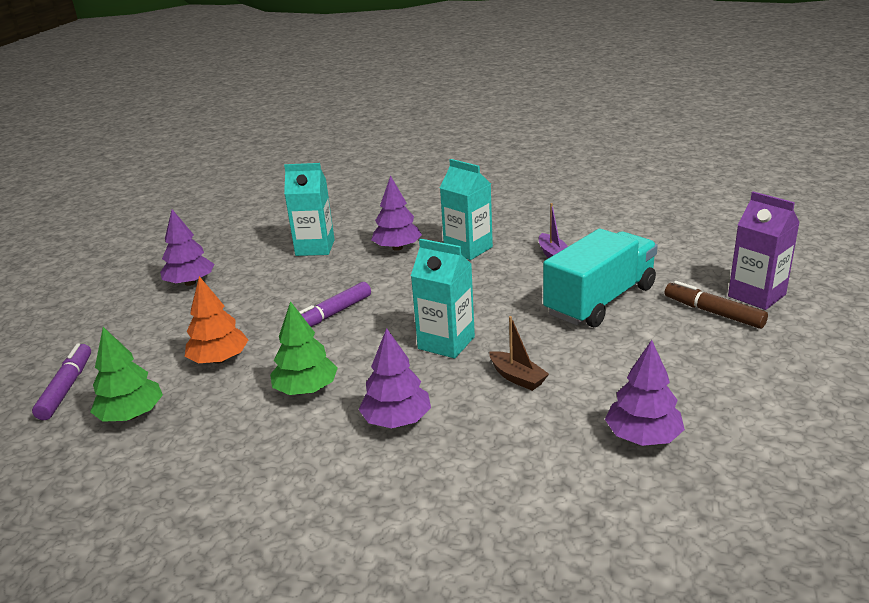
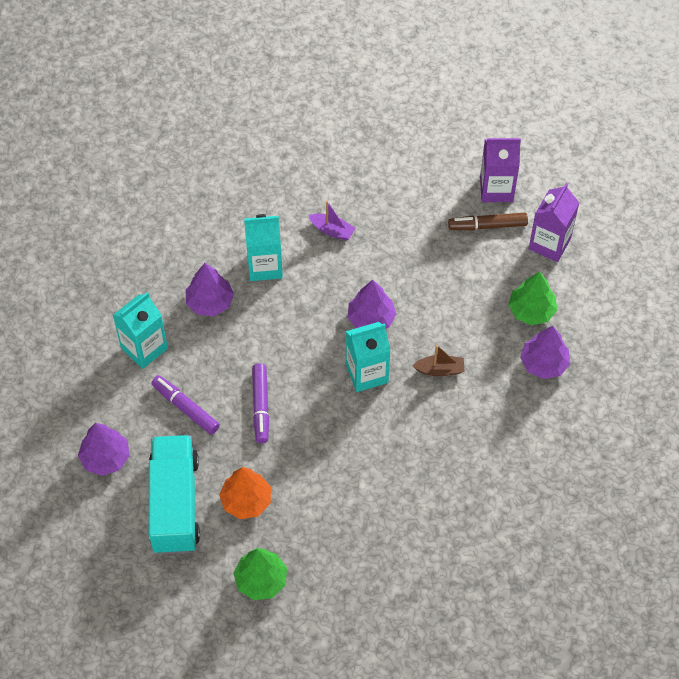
camera: 50 degrees left, 30 degrees up
purple marker [32,343,91,420] -> purple marker moved to [151,375,220,435]
green tree [270,301,338,395] -> green tree moved to [508,271,557,325]
purple tree [358,328,431,428] -> purple tree moved to [347,280,396,329]
turquoise truck [543,229,658,327] -> turquoise truck moved to [149,435,200,554]
none -> purple carton [529,183,579,262]

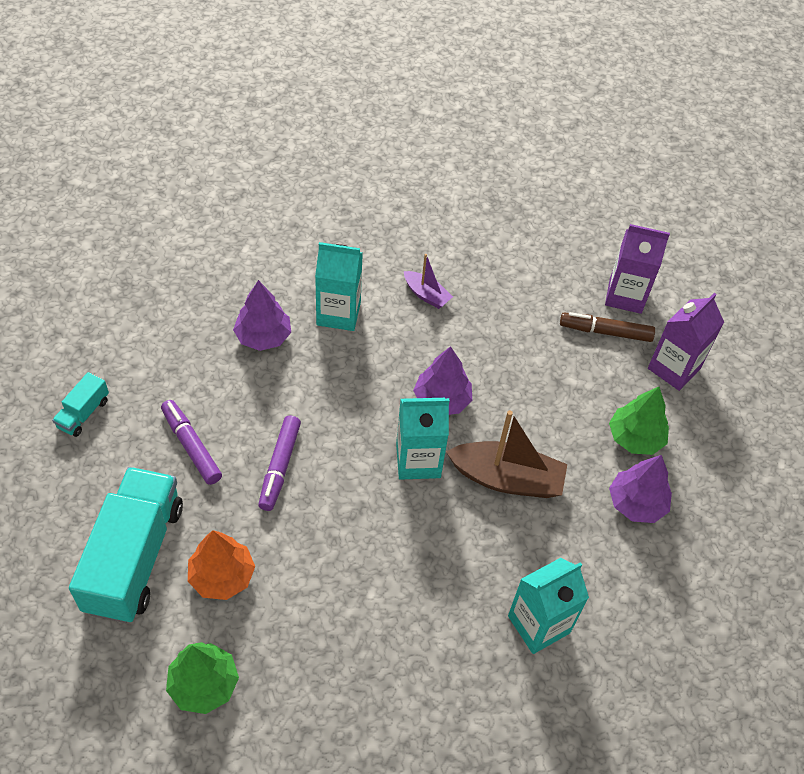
camera: 10 degrees right, 5 degrees down
purple tree [78,423,130,476] -> none
turquoise carton [113,292,168,369] -> turquoise carton moved to [508,558,589,654]
brown boat [412,345,465,376] -> brown boat [446,410,567,498], size x1.86
none -> turquoise truck [52,372,109,437]

